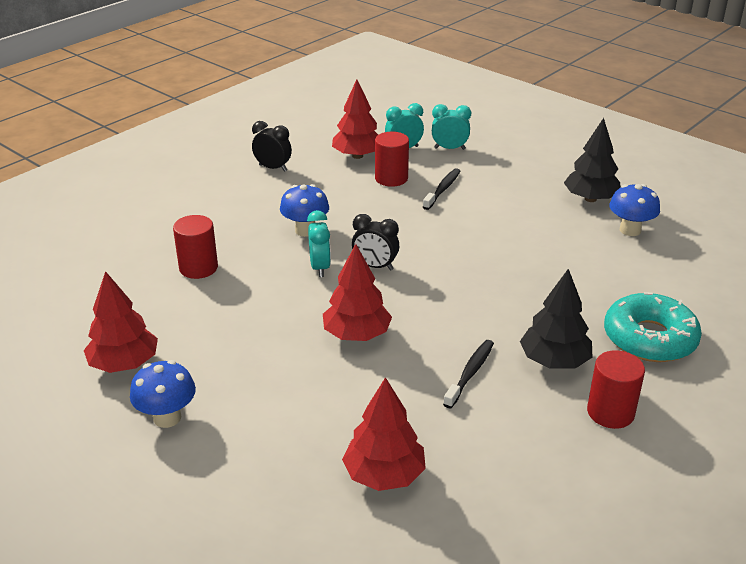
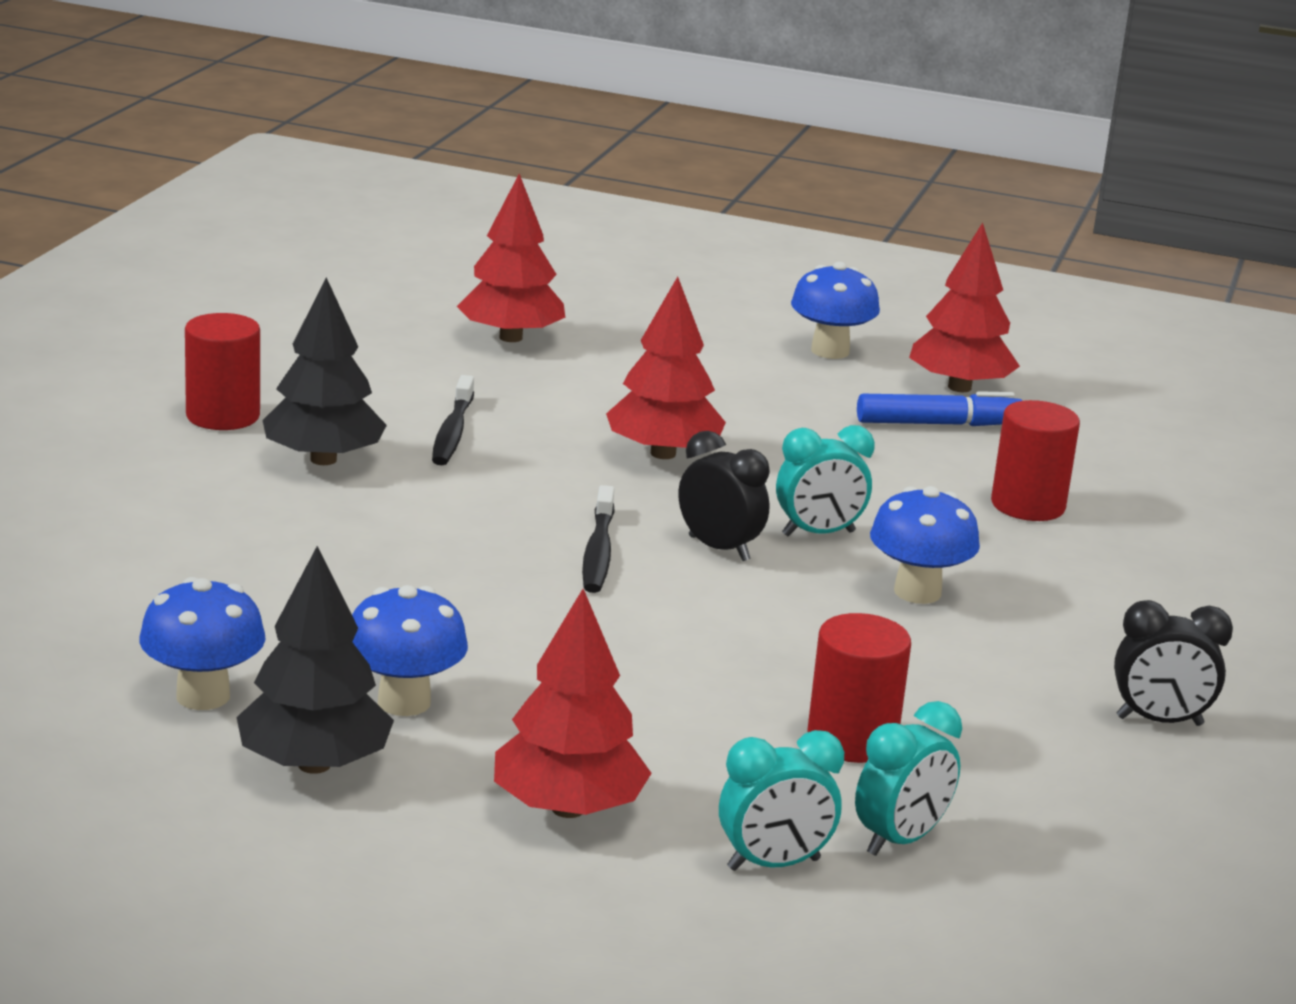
camera: 155 degrees right, 10 degrees down
turquoise clock [307,210,331,277] -> turquoise clock turned 75 degrees counterclockwise [776,425,875,536]
red tree [332,79,378,159] -> red tree moved to [494,589,652,818]
black clock [352,214,399,271] -> black clock turned 45 degrees clockwise [679,431,770,561]
black toothbrush [423,168,460,210] -> black toothbrush moved to [582,485,615,593]
turquoise donut [604,292,702,362] -> none
none -> blue mushroom [352,585,468,716]
none -> blue marker [857,391,1023,426]

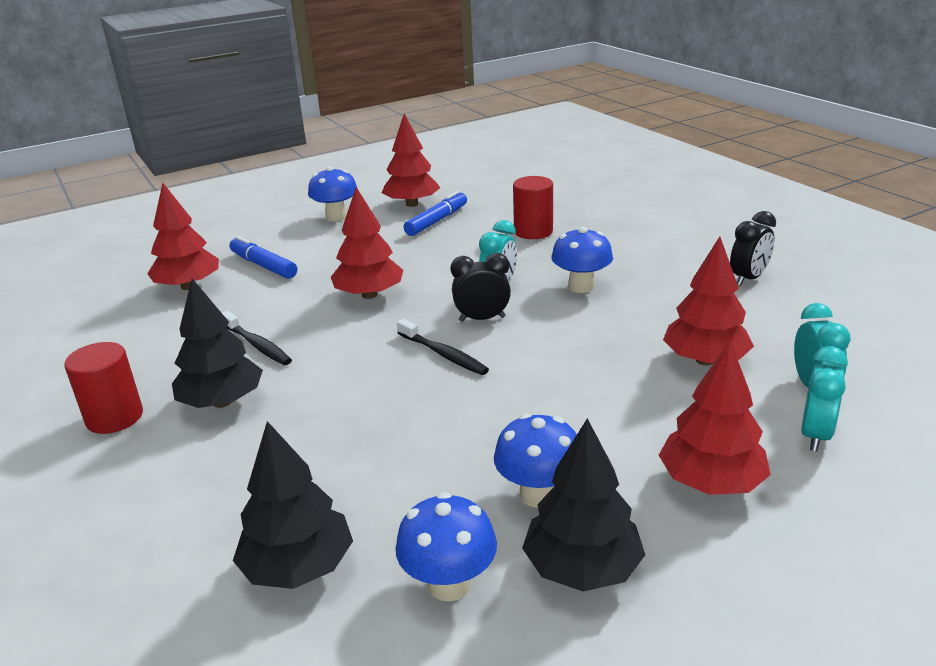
camera: 45 degrees left, 5 degrees up
red cylinder [807,613,911,763] -> red tree [663,237,754,365]
none -> blue marker [229,236,297,279]
none -> black tree [233,421,353,589]

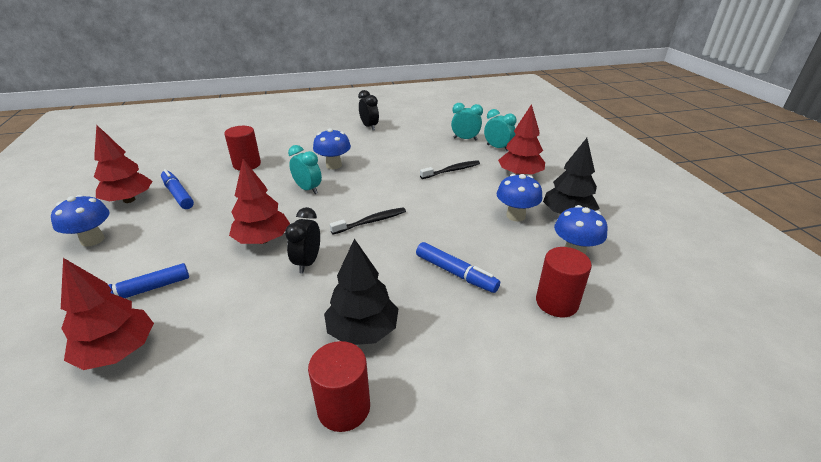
camera: 75 degrees left, 5 degrees up
black toothbrush [222,311,292,365] -> black toothbrush moved to [420,160,480,179]
black tree [233,421,353,589] -> red cylinder [536,247,592,317]
black clock [451,253,511,322] -> black clock moved to [285,207,320,273]
red tree [663,237,754,365] -> none
none -> blue marker [416,242,500,293]

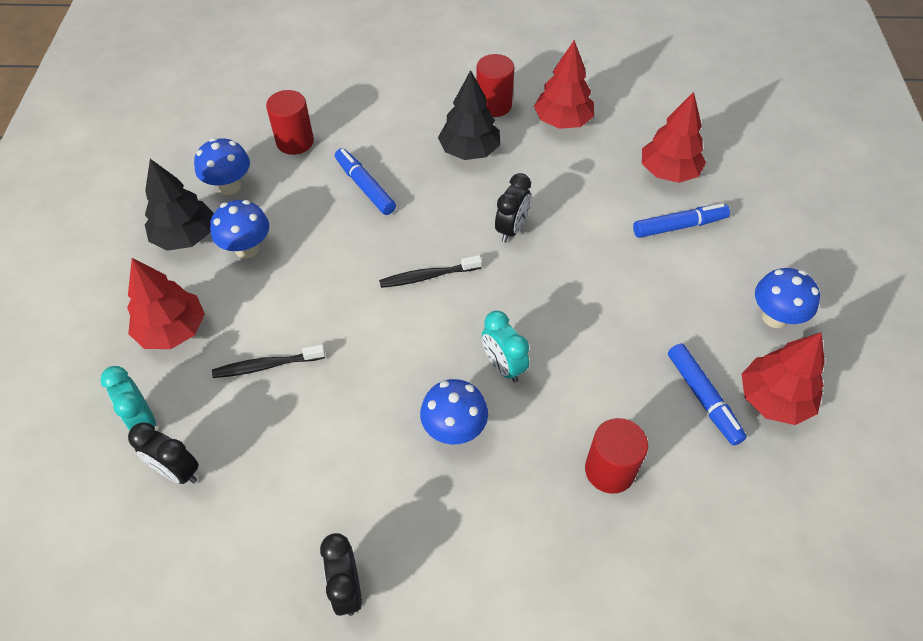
camera: 165 degrees left, 20 degrees up
red tree [229,159,290,244] -> red tree moved to [534,40,594,129]
turquoise clock [451,103,483,141] -> black clock [128,422,199,484]

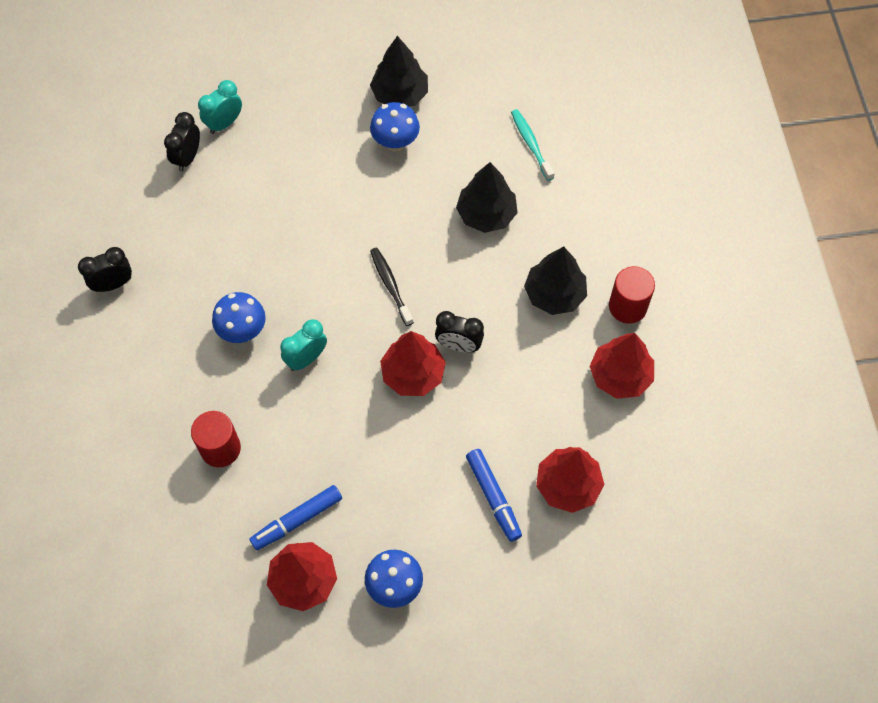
camera: 80 degrees right, 10 degrees up
red tree [127,258,205,349] -> red tree moved to [380,331,446,396]
blue mushroom [194,138,250,195] -> none
black toothbrush [212,344,325,378] -> none
red cylinder [266,90,314,155] -> turquoise toothbrush [511,109,555,181]
blue marker [335,148,396,215] -> black tree [456,162,518,233]

